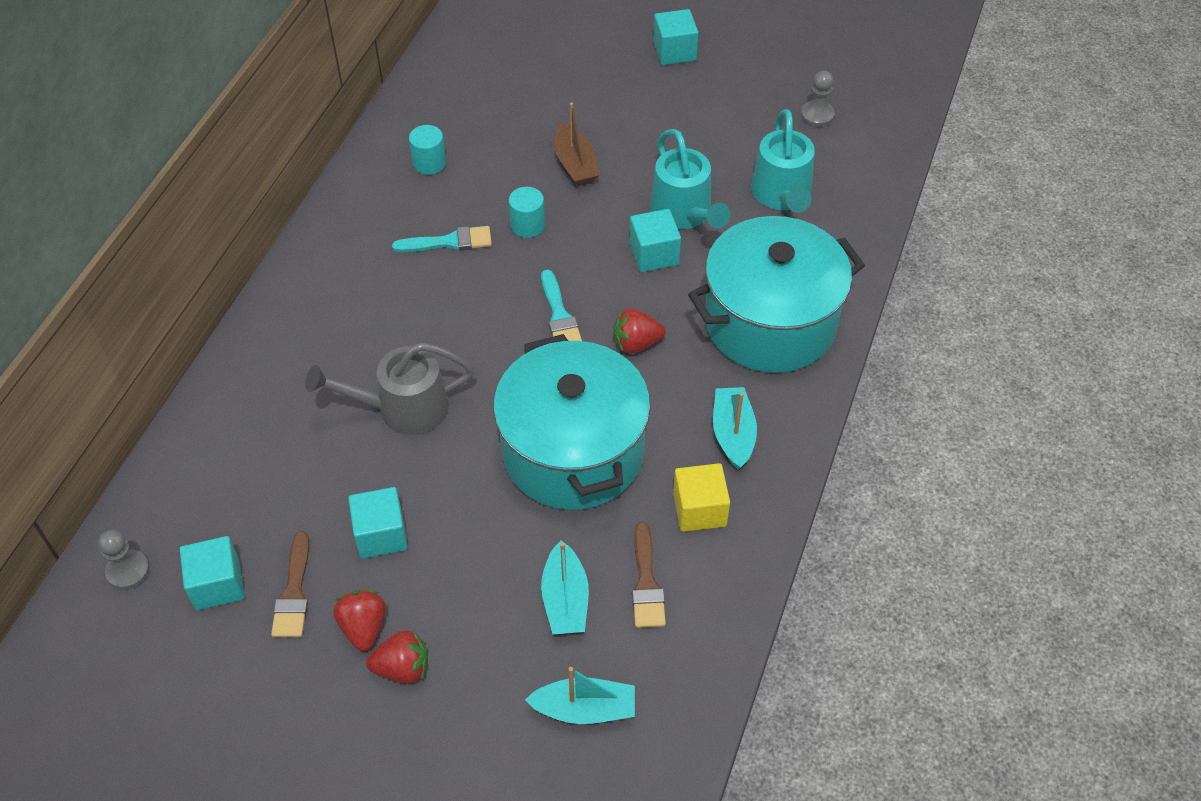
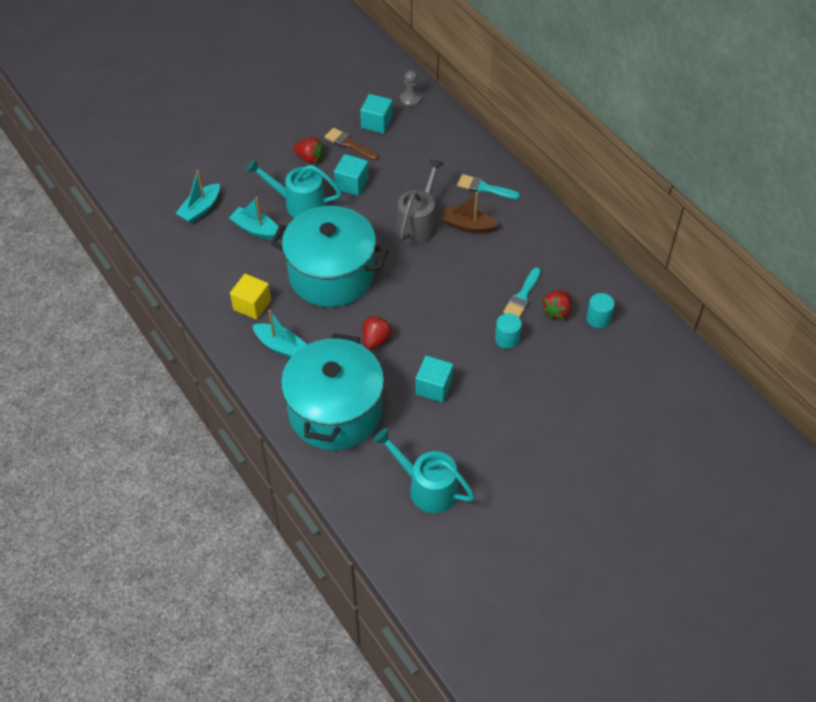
camera: 125 degrees right, 0 degrees up
red strawberry [366,630,428,684] -> red strawberry moved to [542,290,571,319]
turquoise brush [541,270,582,341] -> turquoise brush moved to [457,174,520,199]
brown boat [554,102,599,186] -> brown boat moved to [442,192,499,233]
brown brush [632,522,666,628] -> none
turquoise watering can [650,129,730,229] -> turquoise watering can moved to [246,158,342,218]
turquoise cube [653,9,698,65] -> none
grey pawn [801,71,835,127] -> none

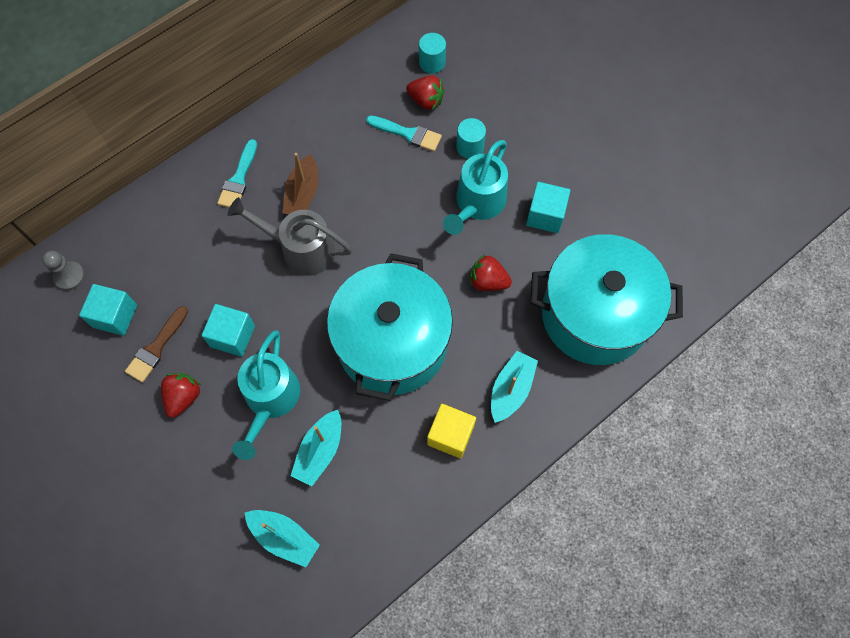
camera: 95 degrees left, 15 degrees up
turquoise watering can [373,428,475,513] -> turquoise watering can moved to [443,140,508,235]

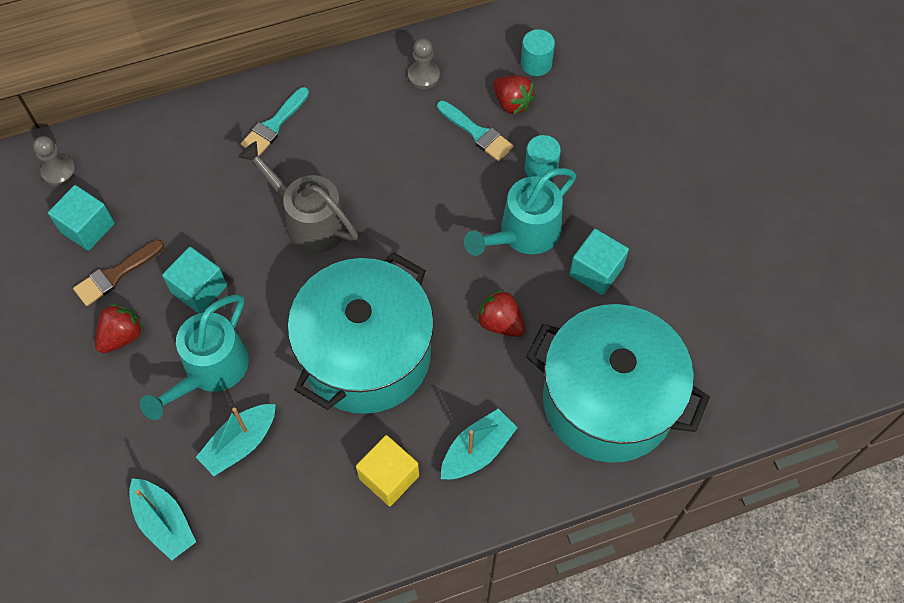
camera: 20 degrees right, 5 degrees down
brown boat [283,153,318,214] -> none
none -> grey pawn [408,38,440,89]

